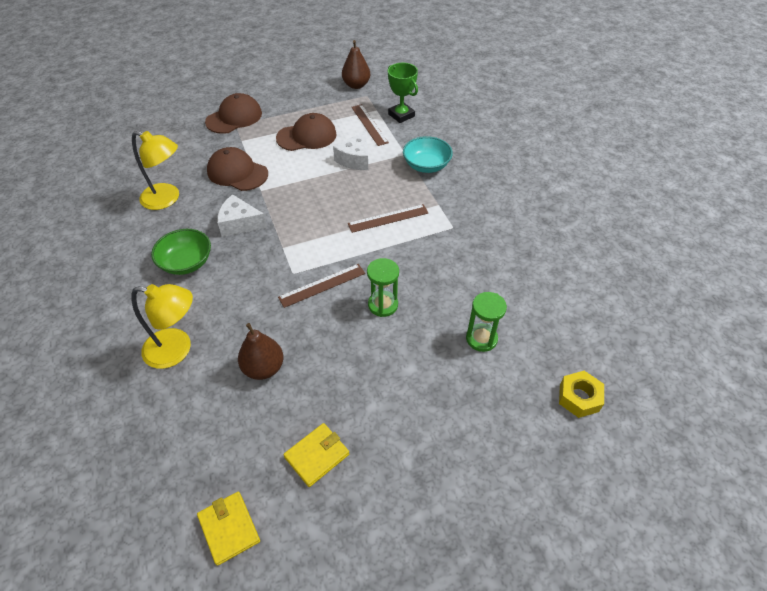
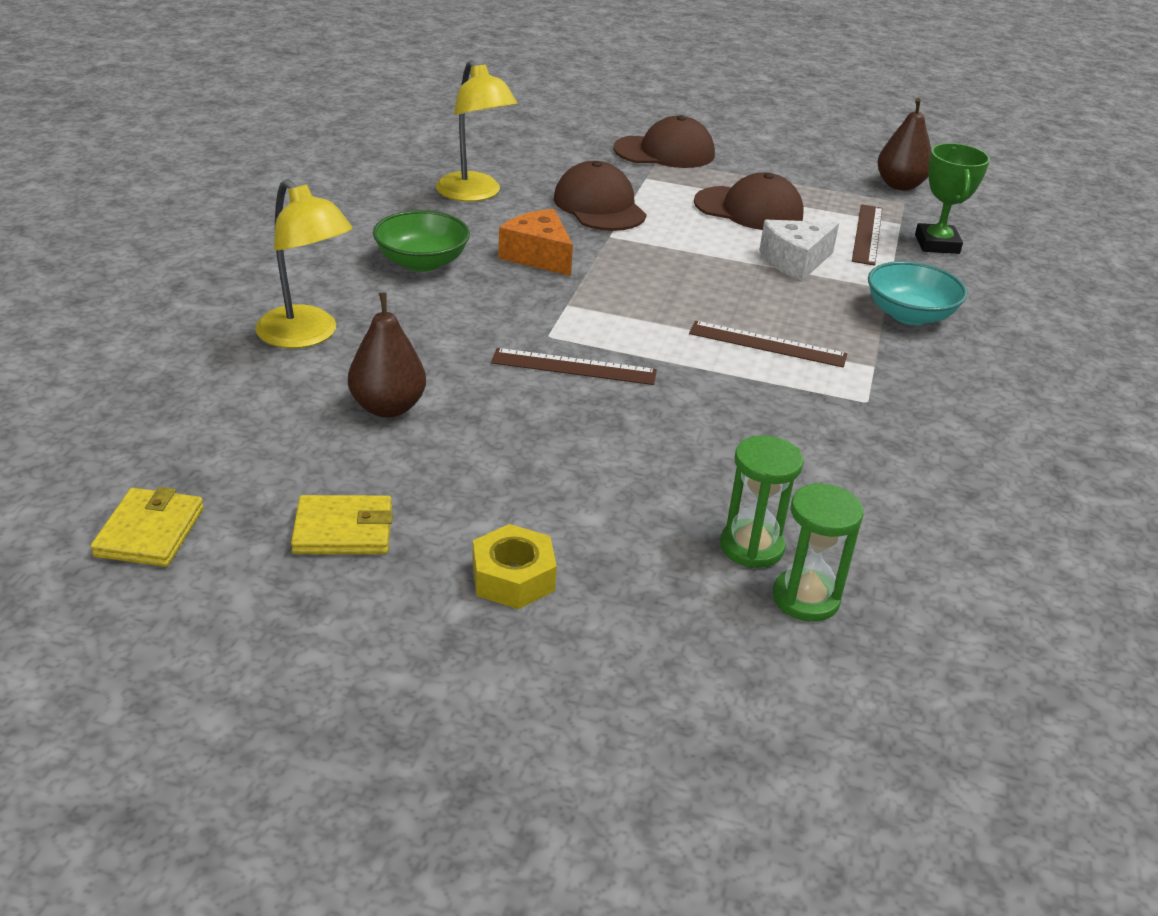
camera: 35 degrees right, 15 degrees down
white cheese [217,194,267,237] -> orange cheese [498,209,573,276]
green hourglass [367,258,399,317] -> green hourglass moved to [773,483,864,622]
yellow nut [559,371,604,418] -> yellow nut moved to [472,524,557,609]

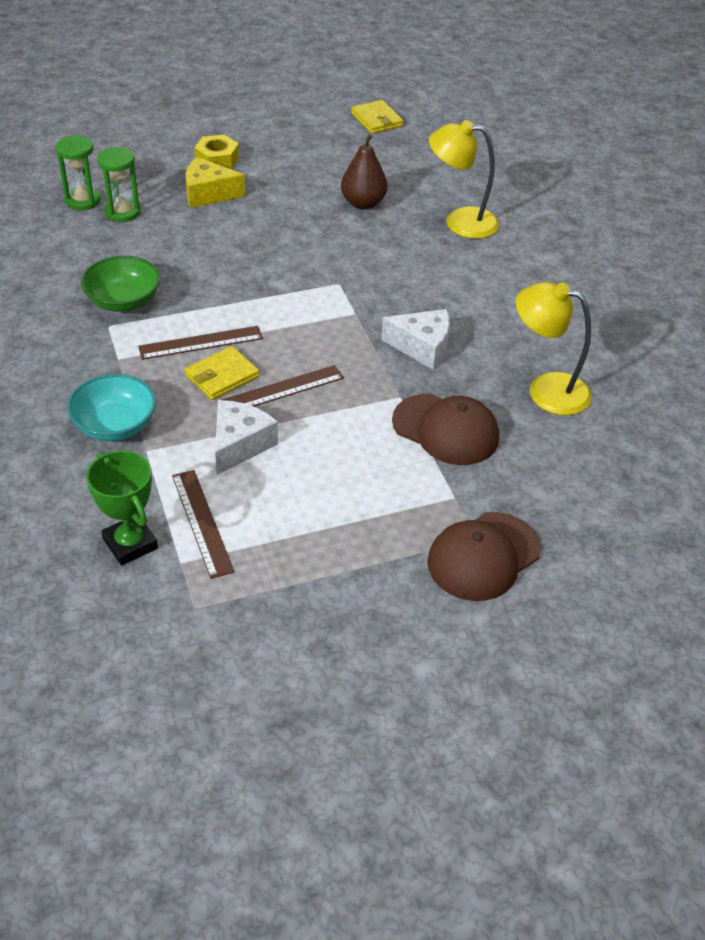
camera: 145 degrees right, 10 degrees up
yellow wallet [291,495,393,554] -> yellow wallet moved to [185,346,259,400]
green bowl [373,210,470,272] -> green bowl moved to [81,256,160,312]
brown ruler [491,348,657,385] -> brown ruler moved to [222,365,344,407]
orange cheese [498,209,573,276] -> white cheese [381,309,450,370]
brown cap [694,172,804,230] -> none
brown pear [877,98,931,191] -> none
none -> yellow cheese [186,157,245,208]

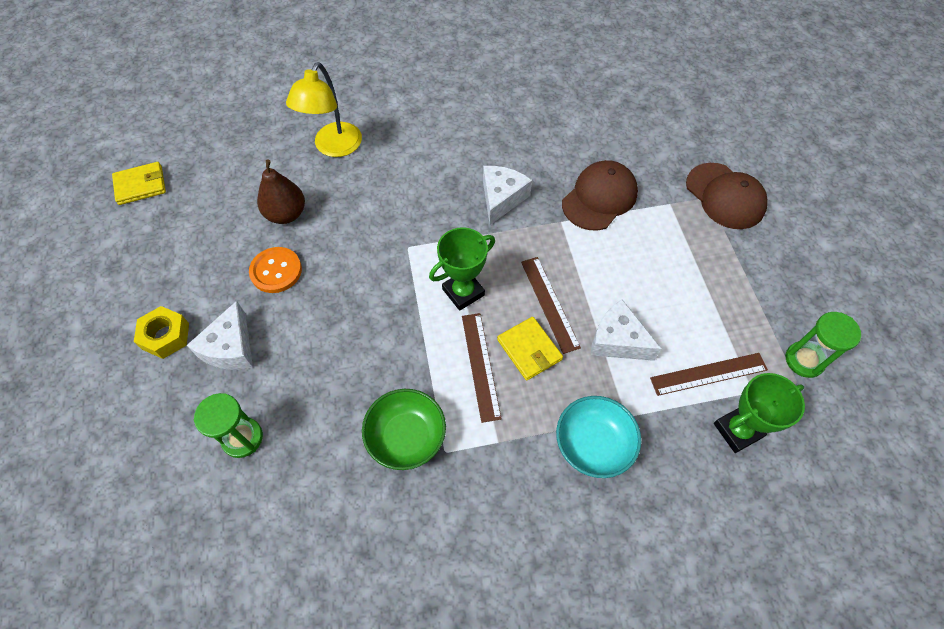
camera: 80 degrees left, 15 degrees up
green hourglass [56,135,101,210] -> green hourglass moved to [785,312,861,378]
yellow cheese [186,157,245,208] -> white cheese [187,301,253,370]
yellow lamp [516,282,592,415] -> none
none -> orange button [249,247,302,293]
none -> green trophy [429,227,495,311]

